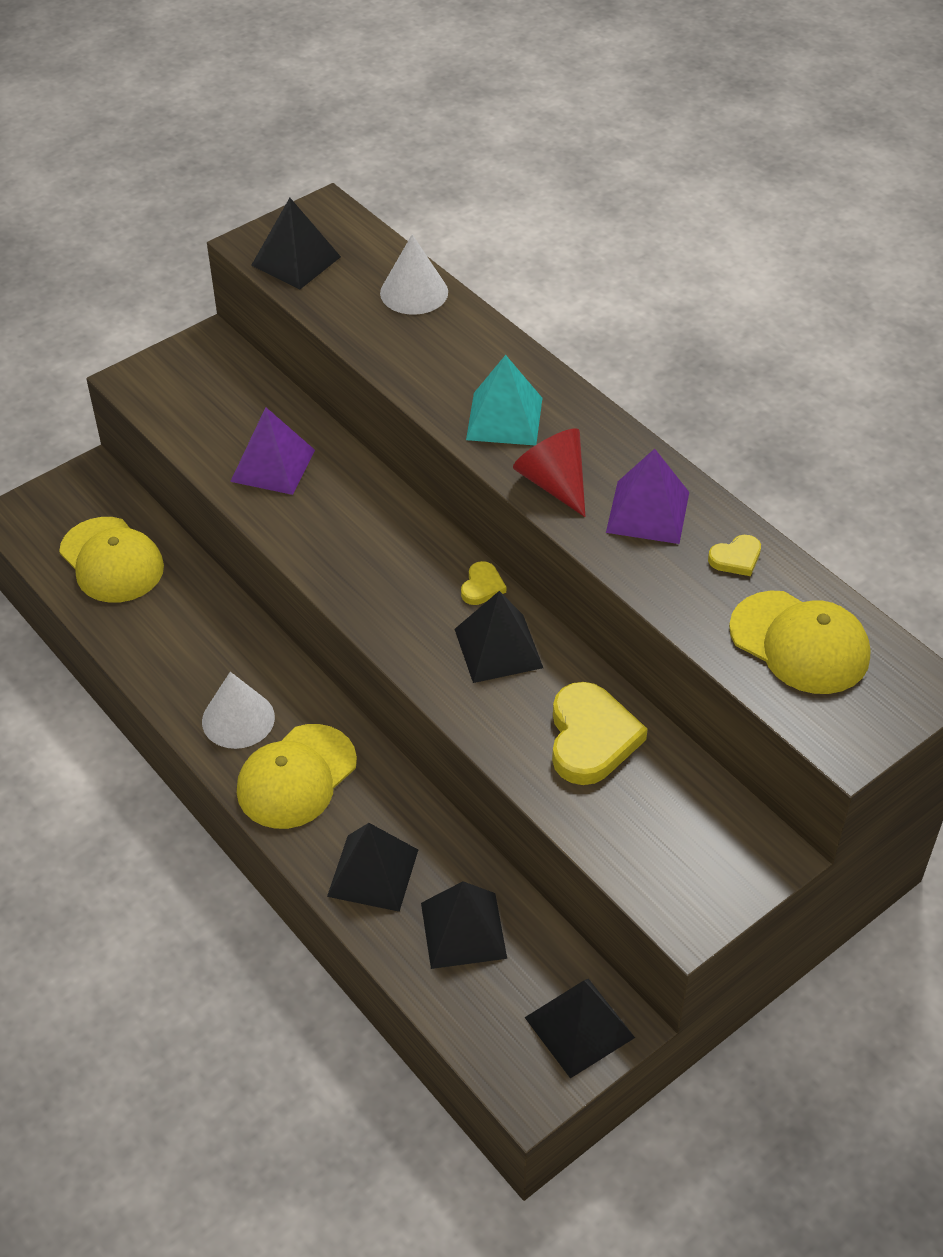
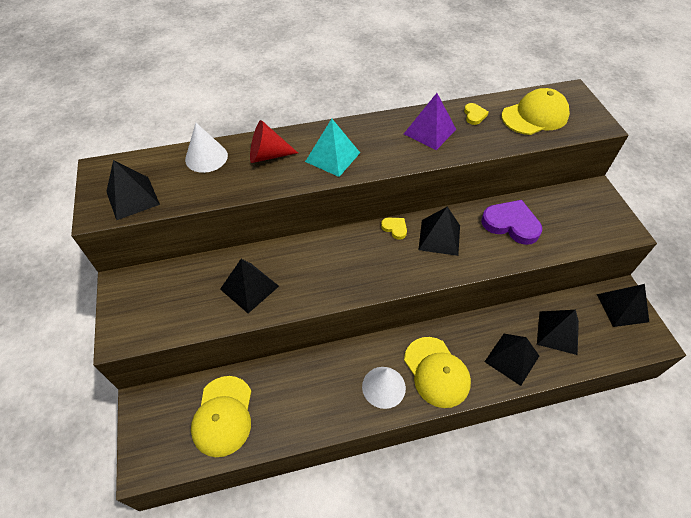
camera: 65 degrees left, 5 degrees up
yellow cap [59,517,164,603] -> yellow cap turned 105 degrees clockwise [191,376,251,457]
purple pyramid [230,407,315,495] -> black pyramid [220,259,279,313]
red cone [513,428,585,517] -> red cone moved to [250,120,298,163]
yellow heart [552,682,648,785] -> purple heart [481,200,542,245]

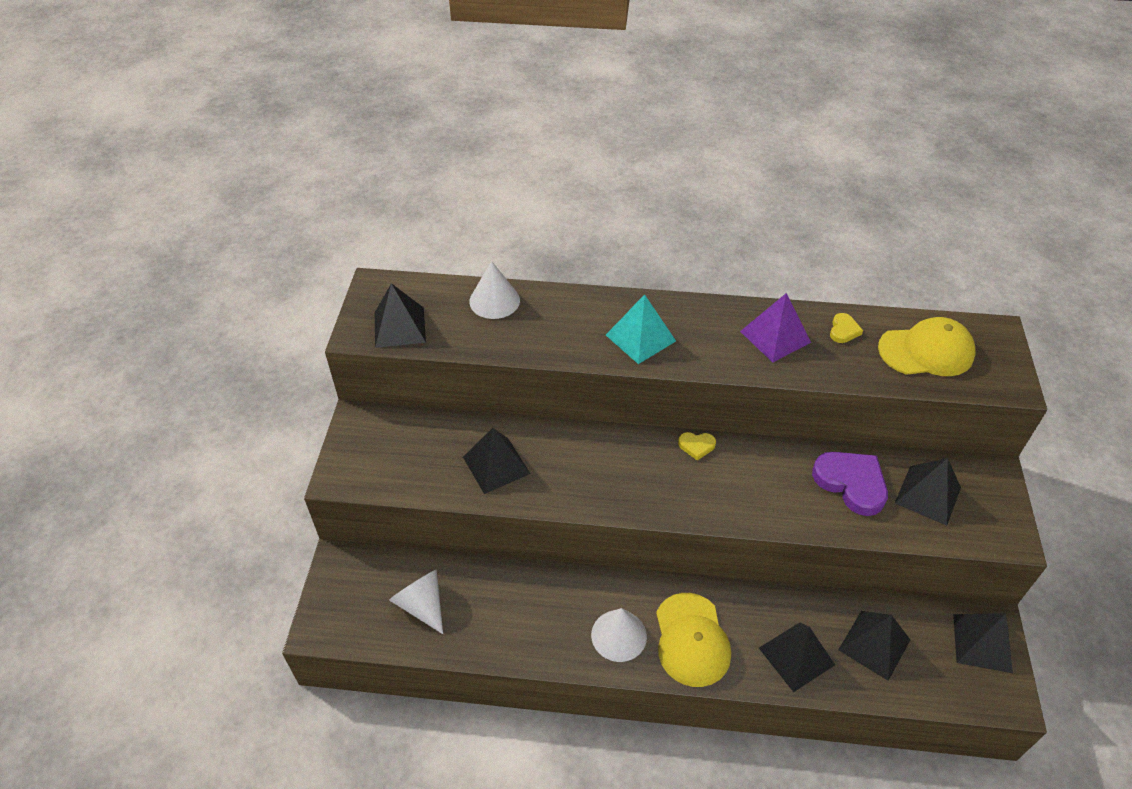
camera: 20 degrees right, 5 degrees down
yellow cap [191,376,251,457] -> white cone [389,570,443,634]
red cone [250,120,298,163] -> none
yellow heart [381,218,407,240] -> yellow heart turned 120 degrees clockwise [678,432,716,461]
black pyramid [418,206,460,256] -> black pyramid moved to [895,458,961,526]

